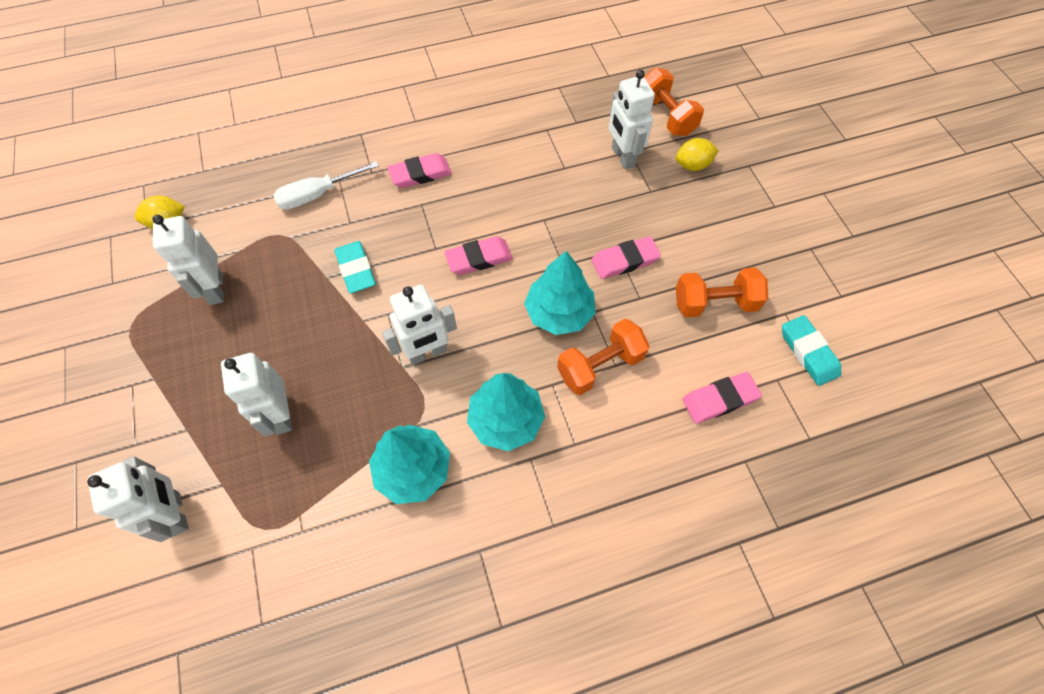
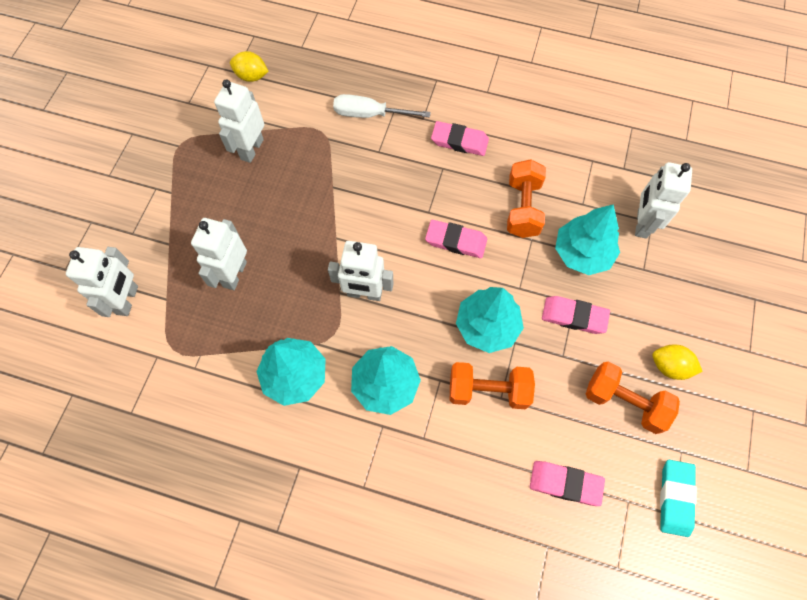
camera: 35 degrees right, 5 degrees up
turquoise eraser [334,241,376,293] -> none
orange dumbbell [644,68,704,136] -> orange dumbbell moved to [507,159,546,238]
yellow lemon [675,138,719,171] -> yellow lemon moved to [652,345,703,380]
none -> turquoise tree [555,204,620,275]

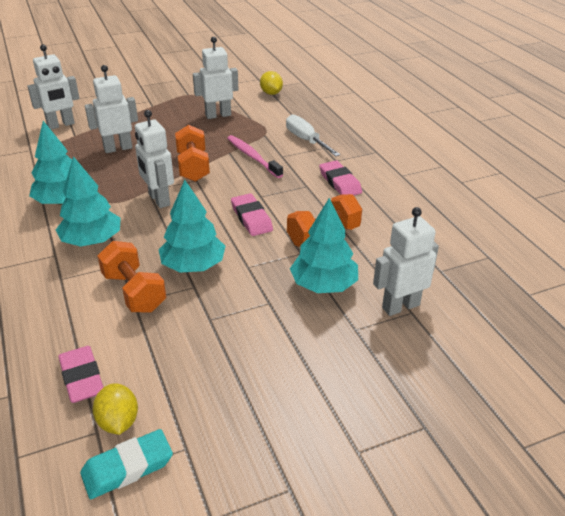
camera: 50 degrees right, 30 degrees down
pink eraser [542,296,610,334] -> none
orange dumbbell [586,361,680,434] -> orange dumbbell moved to [175,125,210,182]
yellow lemon [652,345,703,380] -> yellow lemon moved to [93,383,138,435]
none -> pink toothbrush [227,135,283,178]

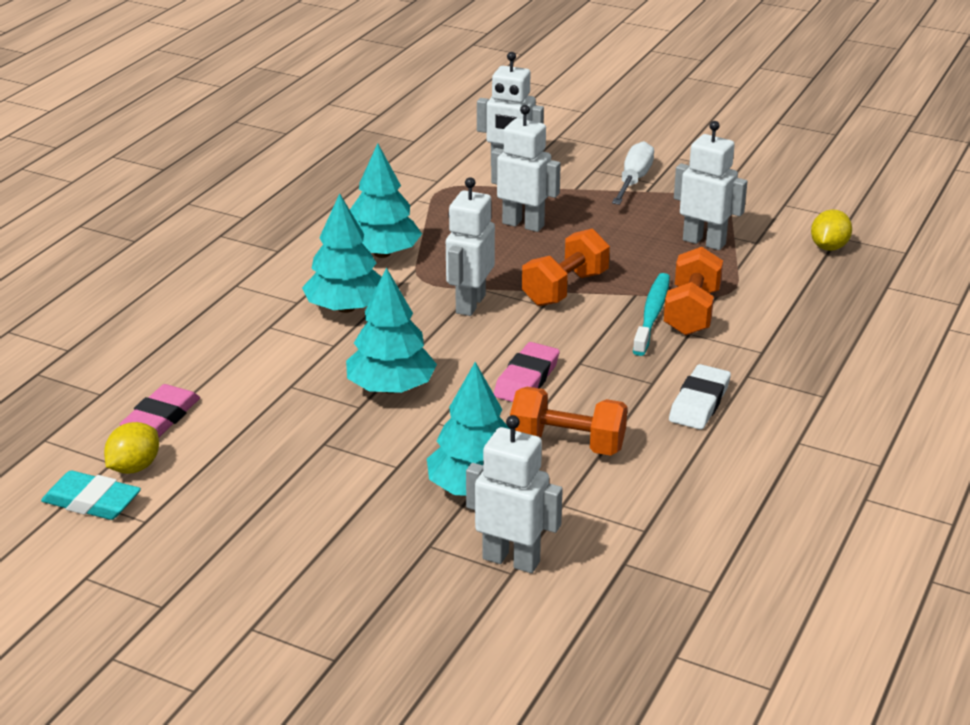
camera: 50 degrees right, 5 degrees down
orange dumbbell [97,241,166,313] -> orange dumbbell moved to [664,247,723,335]
pink toothbrush [227,135,283,178] -> turquoise toothbrush [633,273,670,356]
white screwdriver [286,114,340,156] -> white screwdriver moved to [612,141,654,205]
pink eraser [319,160,362,195] -> white eraser [669,364,731,430]

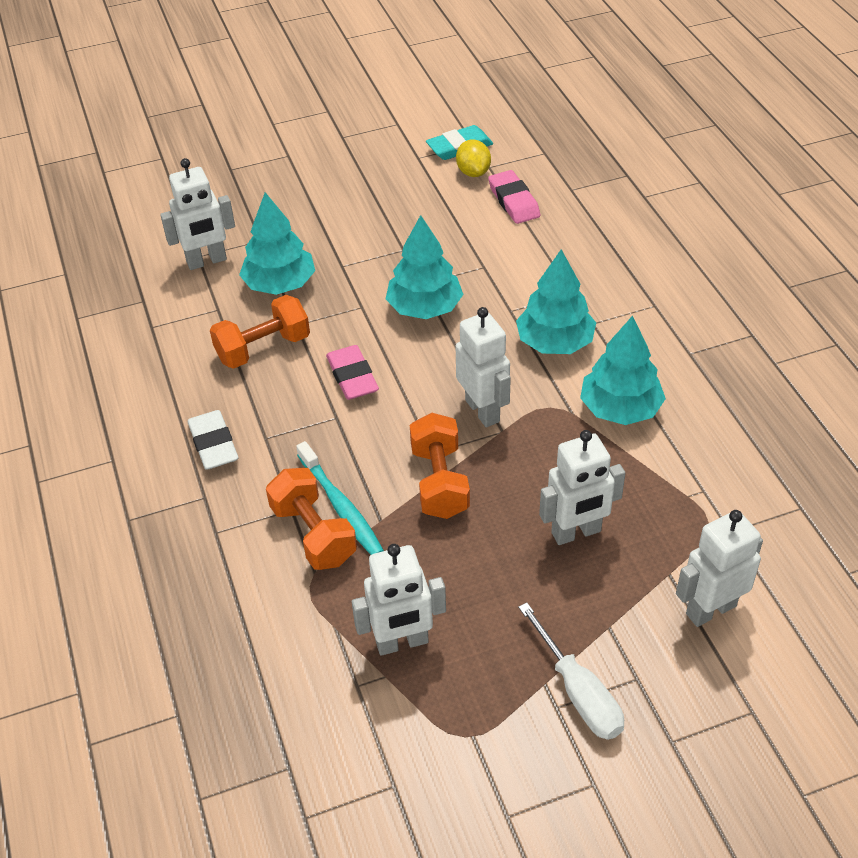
camera: 135 degrees right, 15 degrees up
yellow lemon [811,209,852,251] -> none

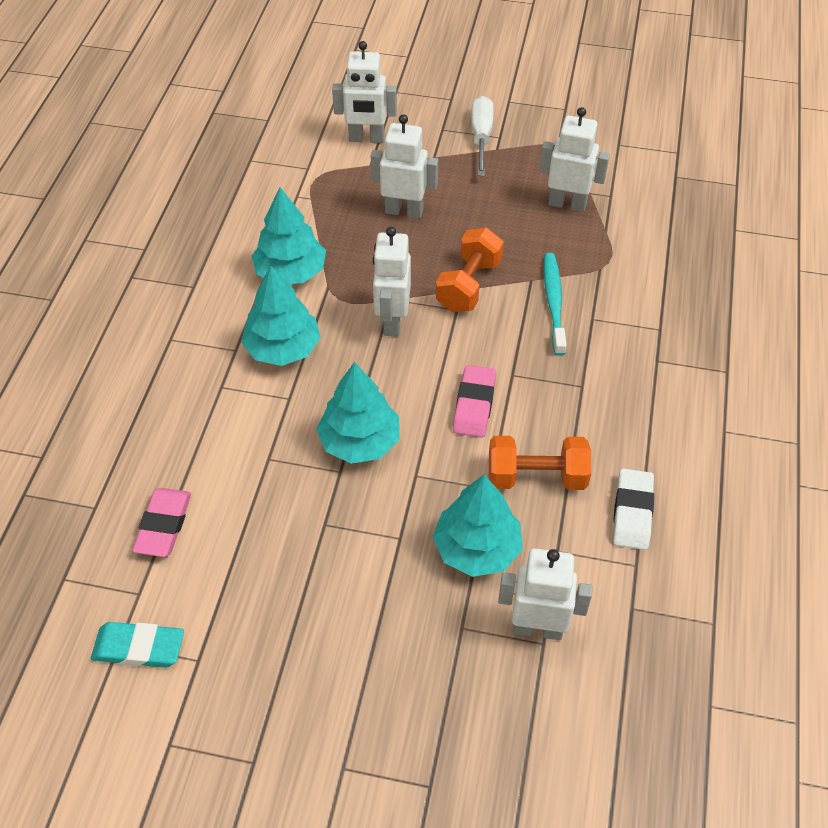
camera: 150 degrees left, 5 degrees up
white eraser [188,410,238,470] -> white eraser moved to [613,468,654,550]
orange dumbbell [266,468,357,570] -> none
yellow lemon [456,139,491,177] -> none

